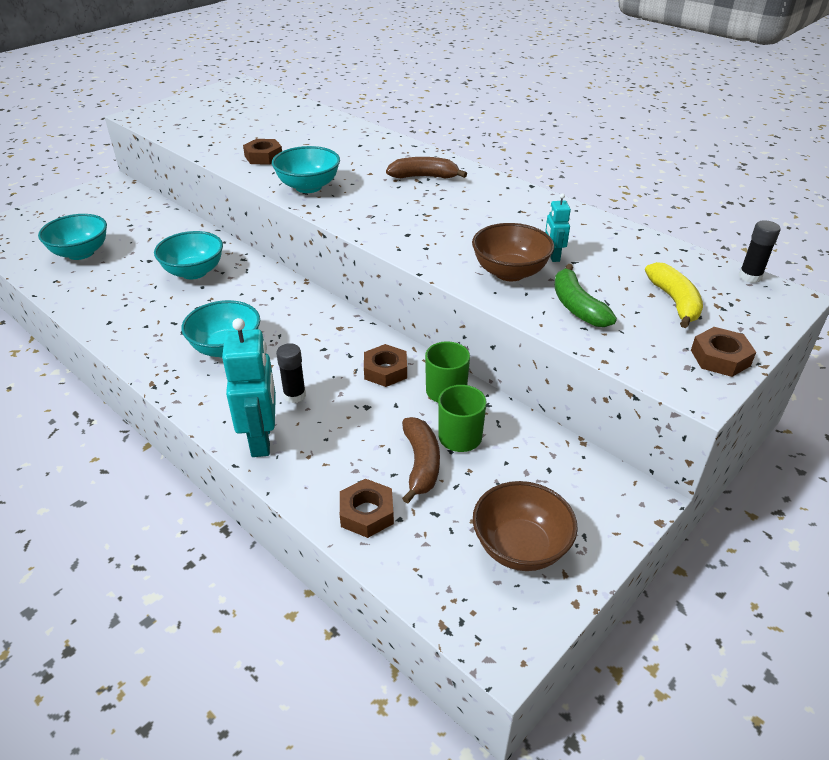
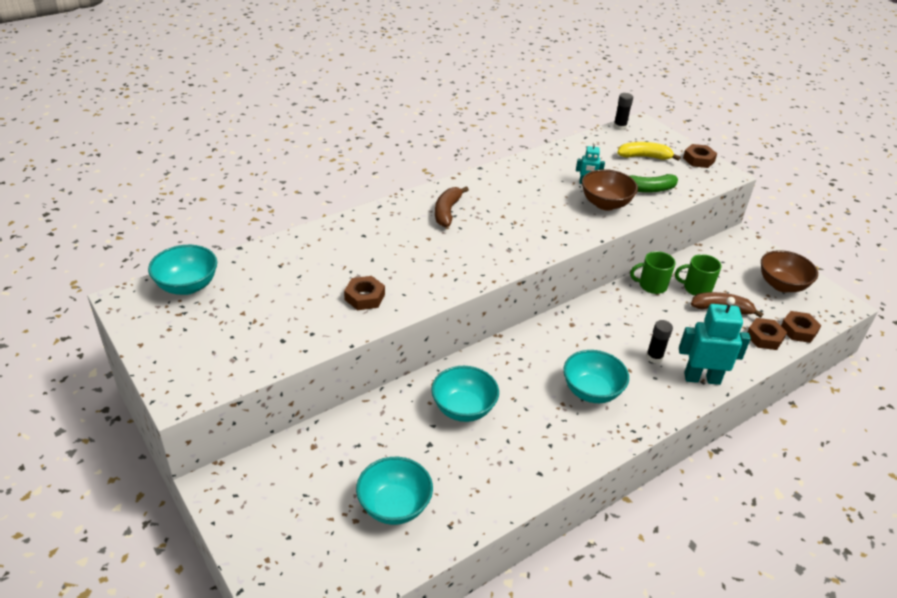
camera: 80 degrees left, 0 degrees up
turquoise bowl [272,146,340,193] -> turquoise bowl moved to [148,245,217,295]
brown nut [364,344,407,387] -> brown nut moved to [781,311,821,343]

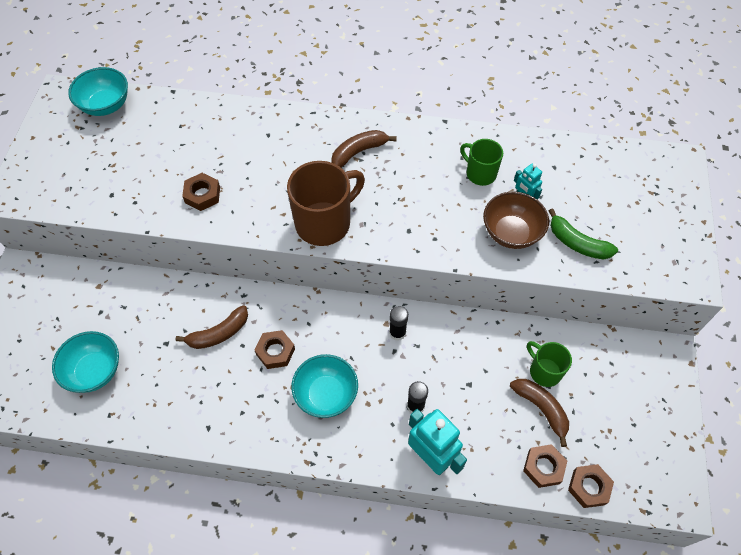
camera: 45 degrees right, 20 degrees up
turquoise bowl [431,366,499,422] -> brown banana [175,305,248,349]
black glue stick [613,93,633,130] -> black glue stick moved to [389,306,408,341]
yellow banana [617,142,681,161] -> none
green mug [630,251,676,294] -> green mug moved to [460,139,503,186]
brown nut [683,144,717,168] -> brown nut moved to [255,330,295,369]
brown bowl [761,250,818,292] -> none
none -> brown mug [287,161,365,246]

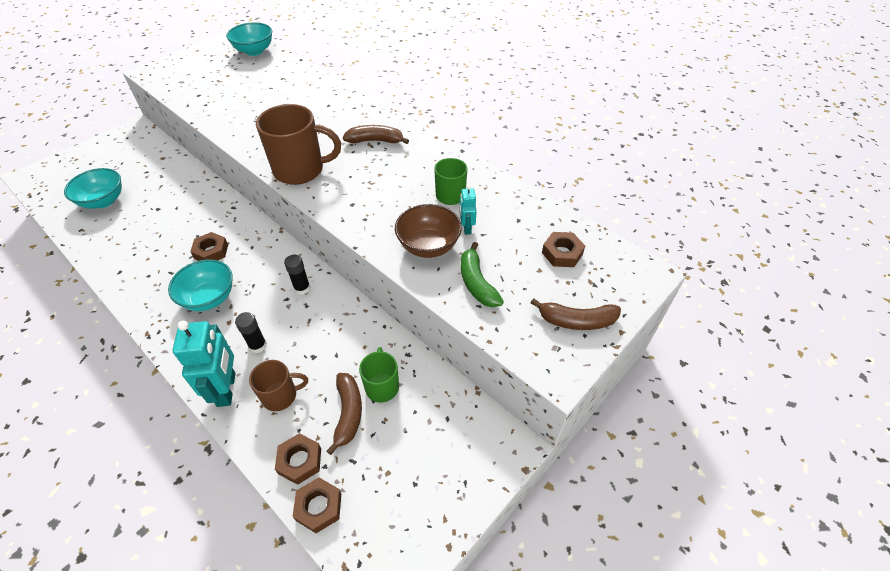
camera: 35 degrees right, 10 degrees down
brown banana [175,305,248,349] -> brown banana moved to [531,298,621,330]
brown nut [182,173,220,211] -> brown nut moved to [542,232,585,267]
none -> brown mug [249,360,308,411]

